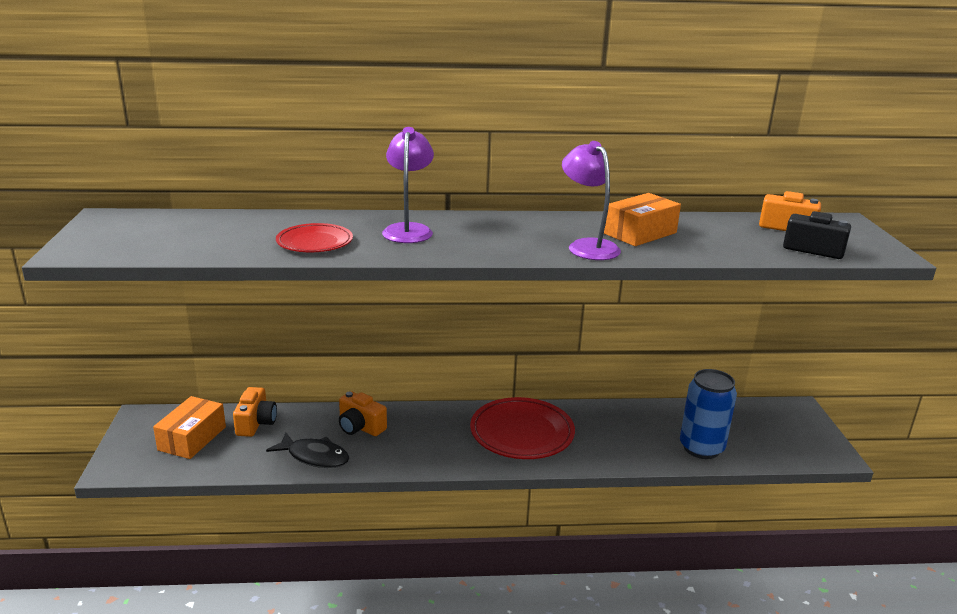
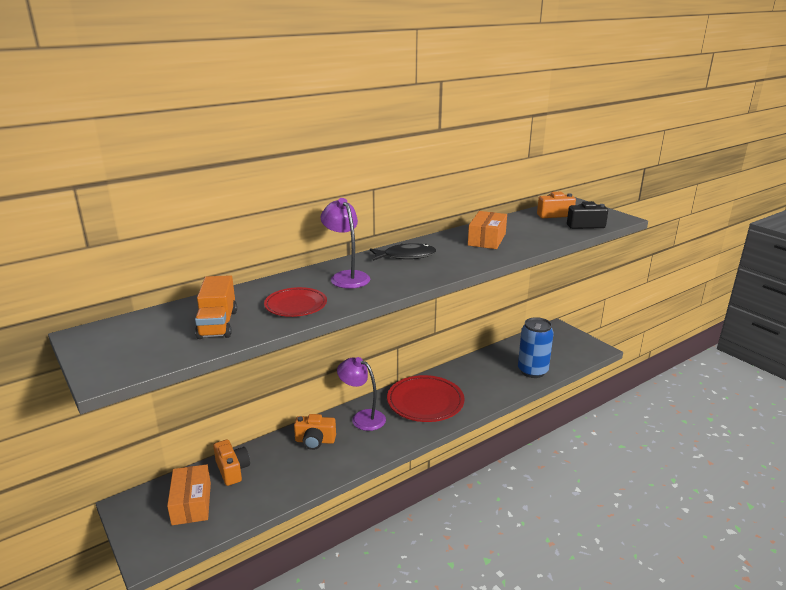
camera: 30 degrees left, 0 degrees up
black fish [266,433,349,468] -> black fish moved to [370,243,436,261]
purple lamp [562,141,621,260] -> purple lamp moved to [337,357,386,431]
none -> orange truck [195,275,237,339]

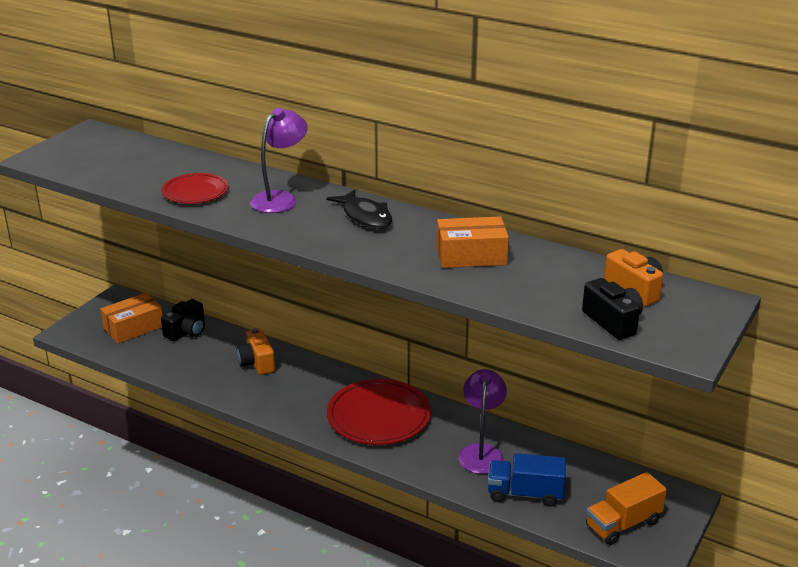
camera: 65 degrees right, 5 degrees up
orange truck [195,275,237,339] -> orange truck moved to [586,472,667,545]
orange camera [213,439,250,486] -> black camera [161,299,205,341]
purple lamp [337,357,386,431] -> purple lamp moved to [458,369,507,474]
blue can [518,317,554,378] -> blue truck [488,453,566,507]

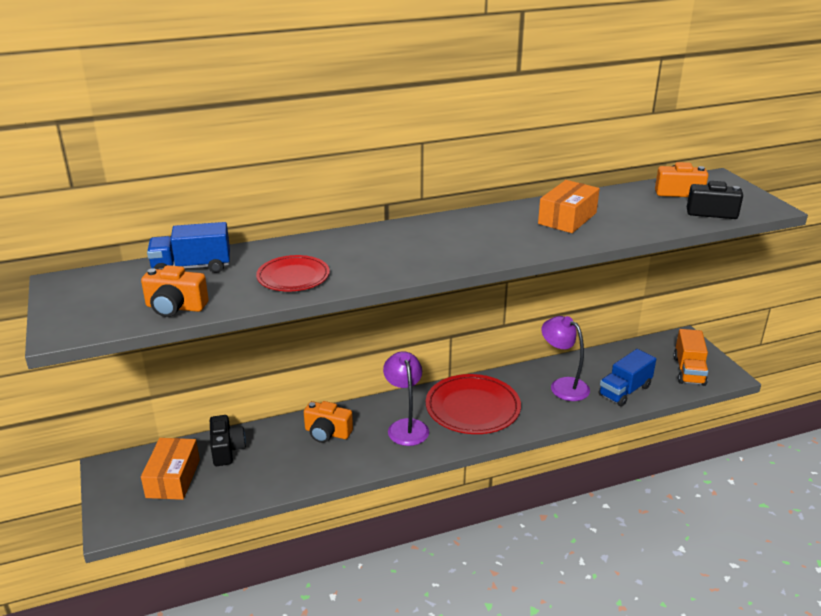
camera: 50 degrees left, 0 degrees up
purple lamp [250,108,308,213] -> purple lamp moved to [383,351,429,446]
black fish [327,189,392,229] -> none
none -> orange camera [141,265,209,317]
none -> blue truck [147,222,230,273]

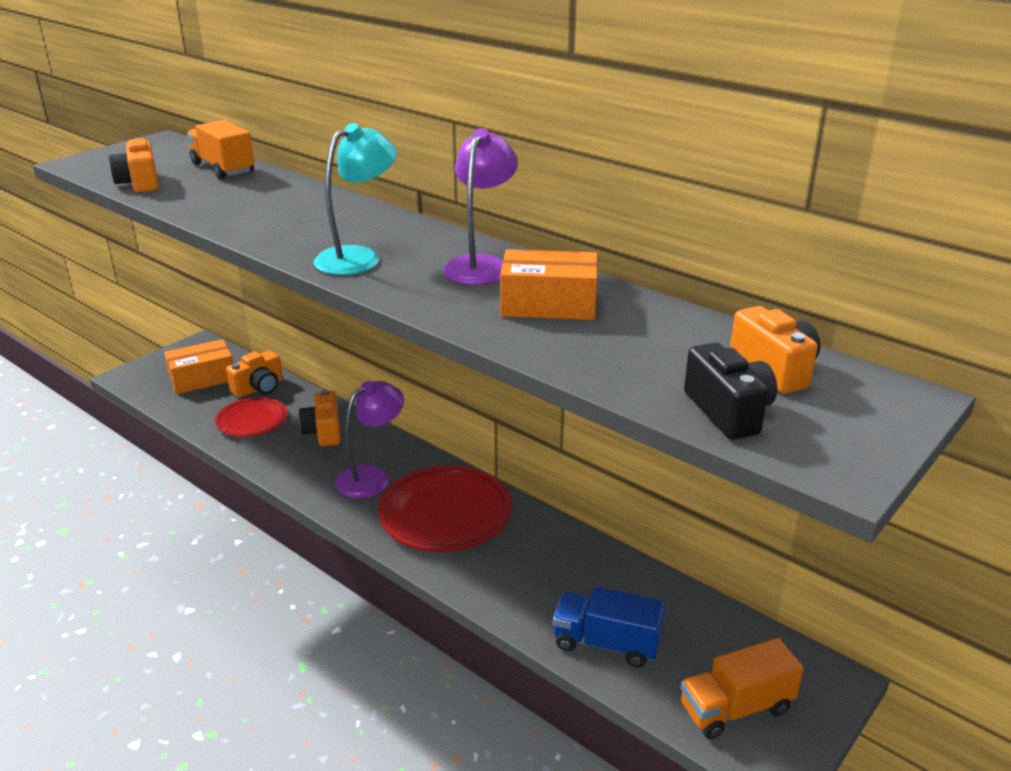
camera: 60 degrees right, 0 degrees up
blue truck [147,222,230,273] -> orange truck [187,120,254,179]
black camera [210,415,246,466] -> orange camera [226,351,283,398]
red plate [256,255,330,291] -> red plate moved to [215,397,288,437]
purple lamp [541,316,590,401] -> purple lamp moved to [443,128,518,285]
none -> turquoise lamp [314,123,397,275]

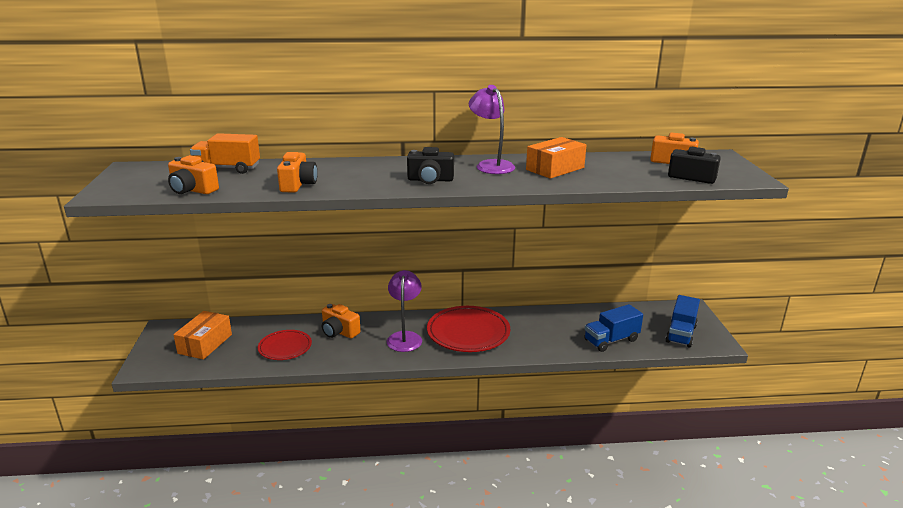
camera: 45 degrees left, 5 degrees down
orange camera [226,351,283,398] -> orange camera moved to [277,152,318,192]
turquoise lamp [314,123,397,275] -> black camera [407,147,454,184]
orange truck [680,638,804,739] -> blue truck [665,295,700,348]

